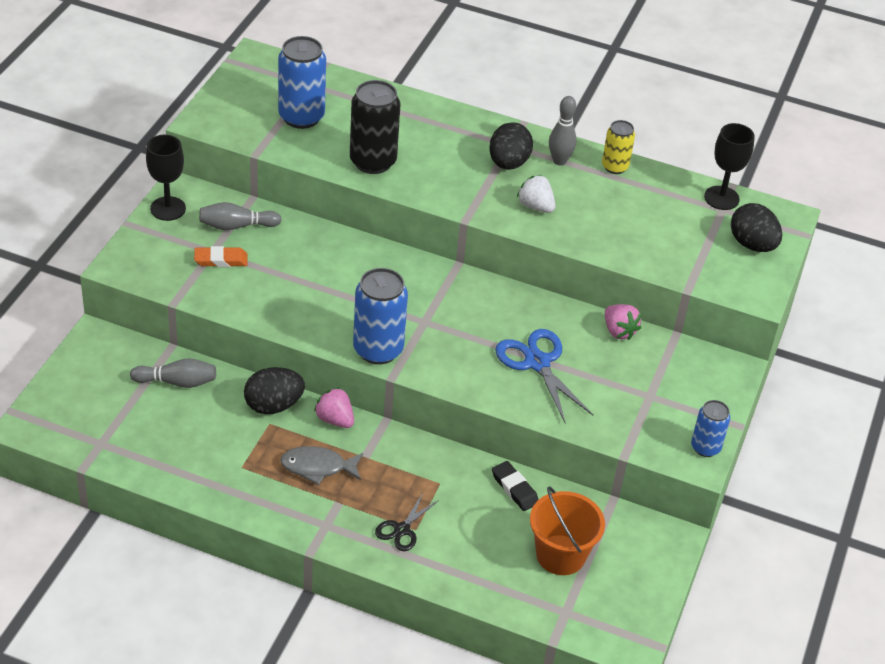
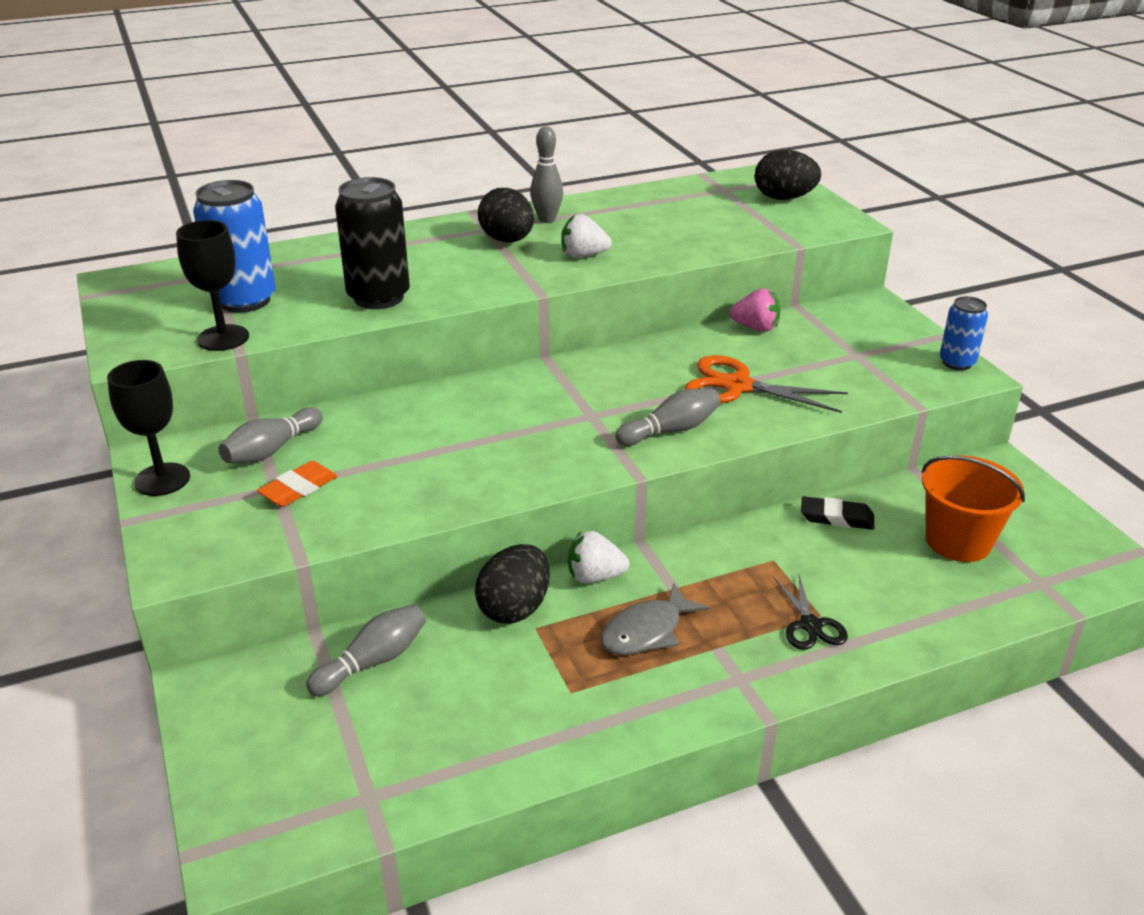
camera: 40 degrees left, 10 degrees down
pink strawberry [314,387,354,428] -> white strawberry [568,531,629,584]
blue can [353,268,408,364] -> none
blue scissors [495,329,593,423] -> orange scissors [684,355,848,413]
yellow can [602,120,635,174] -> none
black goblet [704,123,755,210] -> black goblet moved to [176,220,249,351]
none -> grey bowling pin [615,388,721,446]

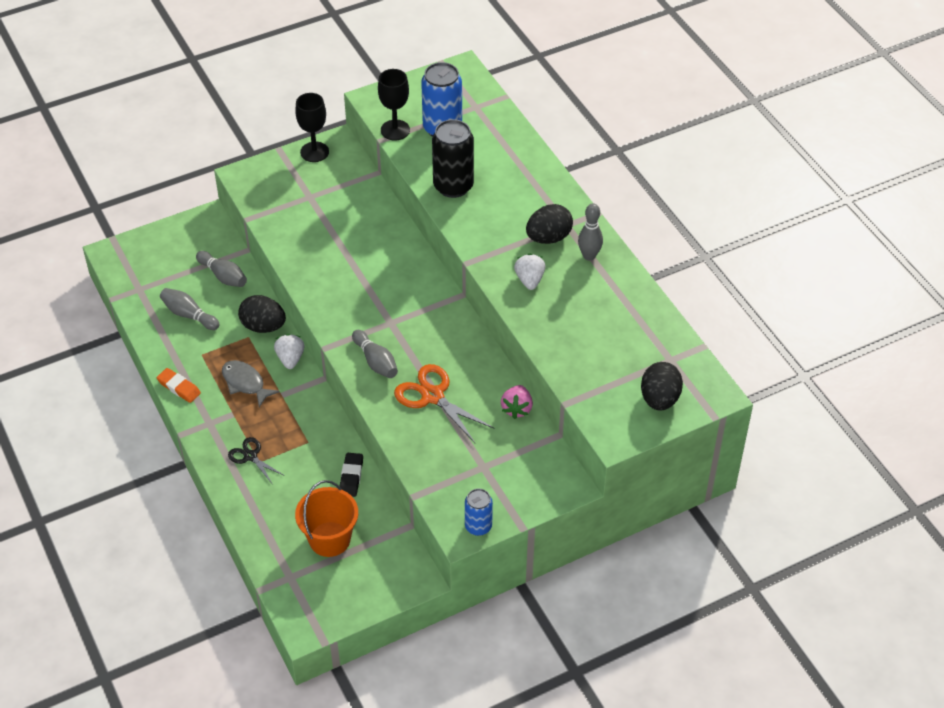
camera: 85 degrees right, 15 degrees up
grey bowling pin [219,407,322,463] -> grey bowling pin moved to [160,288,219,330]
orange eraser [257,461,338,507] -> orange eraser moved to [156,368,201,403]
orange scissors [684,355,848,413] -> orange scissors turned 60 degrees counterclockwise [394,364,495,443]
black scissors [774,575,848,650] -> black scissors turned 60 degrees clockwise [228,437,285,485]

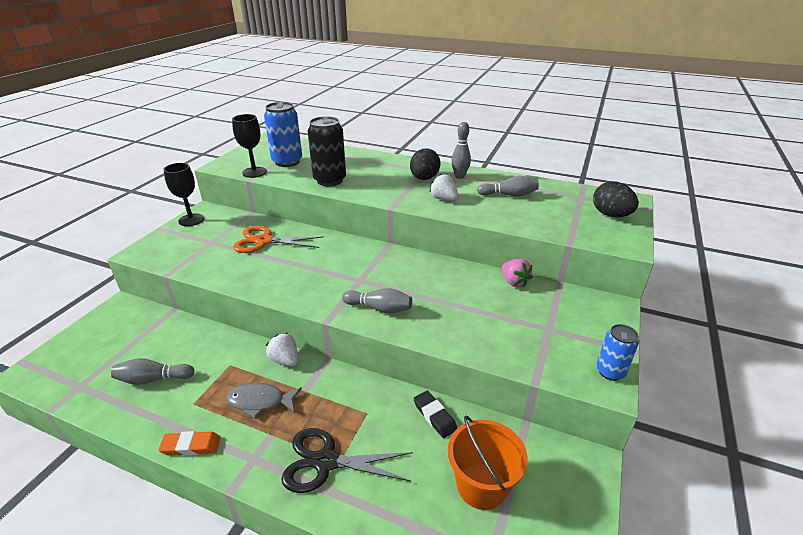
camera: 40 degrees left, 15 degrees down
grey bowling pin [196,251,247,287] -> grey bowling pin moved to [477,176,539,197]
black scissors [228,437,285,485] -> black scissors [281,428,413,493], size x1.70
black egg [238,295,286,333] -> none
orange scissors [394,364,495,443] -> orange scissors moved to [233,226,324,253]

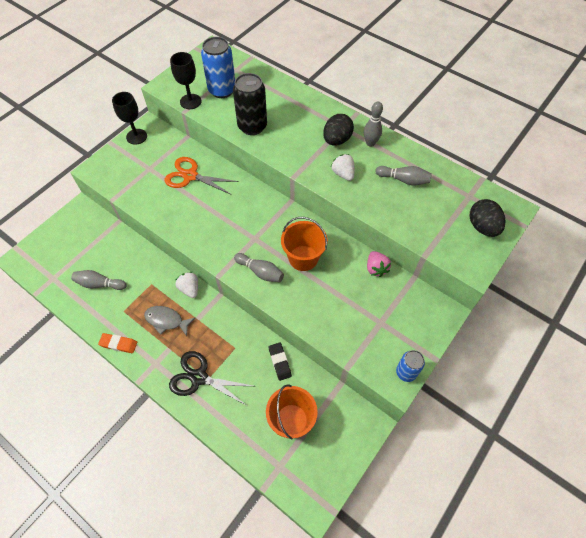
camera: 15 degrees right, 25 degrees up
none -> orange bucket [281,217,328,271]

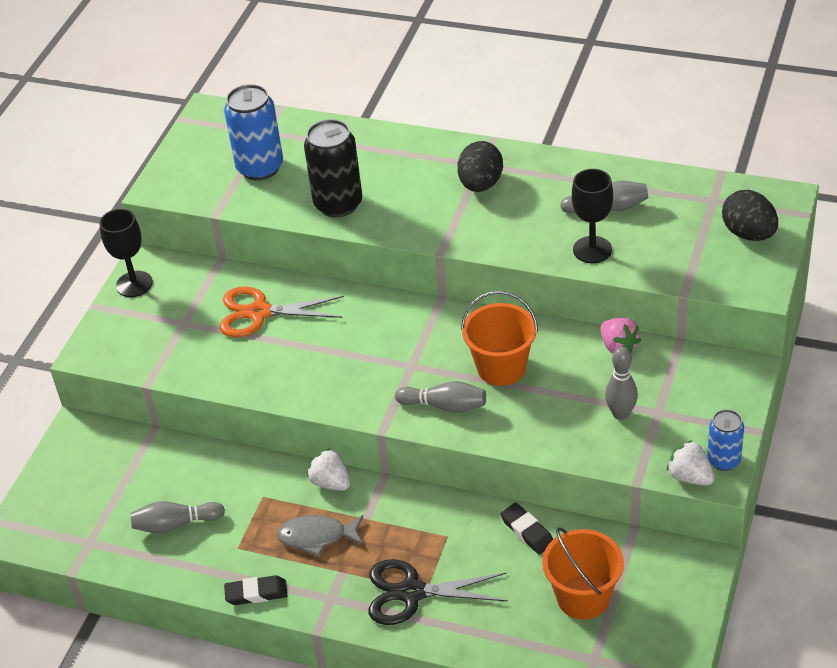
camera: 15 degrees left, 15 degrees down
orange eraser [98,333,137,353] -> black eraser [224,575,287,605]
black goblet [170,52,202,109] -> black goblet moved to [572,169,613,263]
white strawberry [331,154,355,181] -> white strawberry moved to [667,440,715,486]
grey bowling pin [364,102,383,147] -> grey bowling pin moved to [605,347,638,420]

